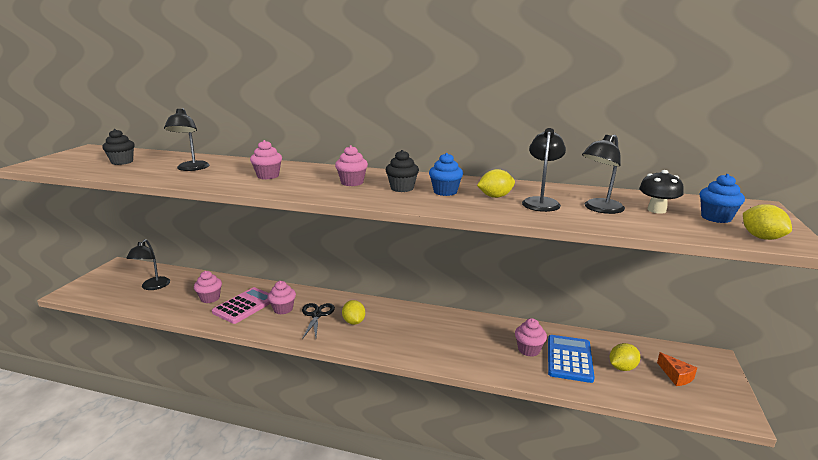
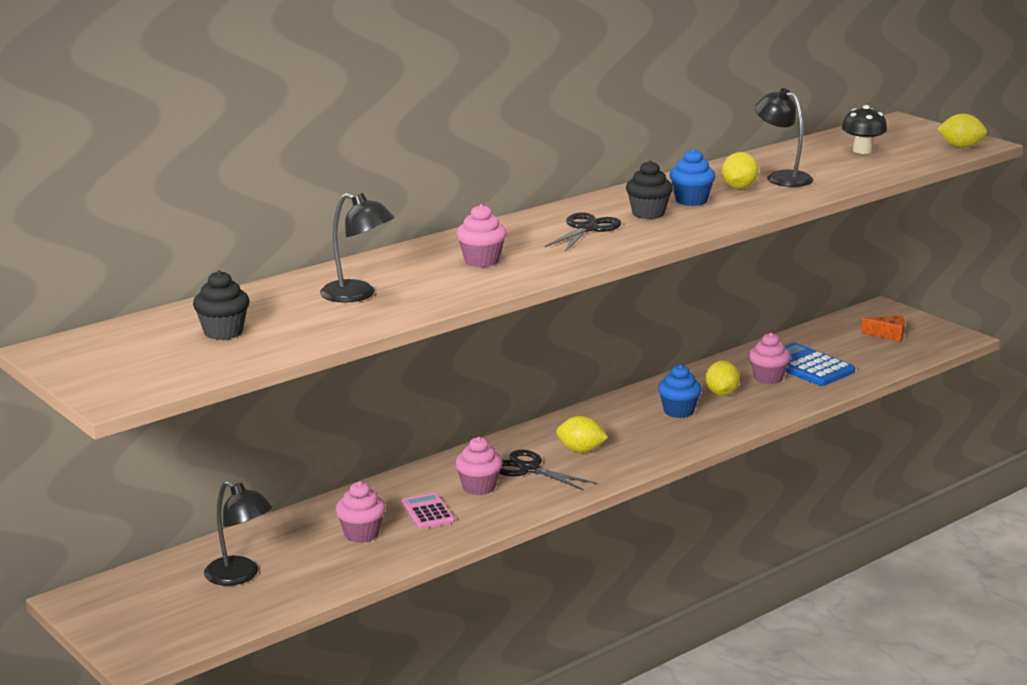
camera: 55 degrees left, 0 degrees up
pink calculator [212,287,270,324] -> pink calculator [401,493,455,529], size x0.60
pink cupcake [335,145,368,186] -> black scissors [544,212,621,252]
black lamp [582,135,625,214] -> none
yellow lemon [609,343,640,371] -> yellow lemon moved to [705,361,740,396]
blue cupcake [700,174,745,223] -> blue cupcake moved to [658,364,702,418]

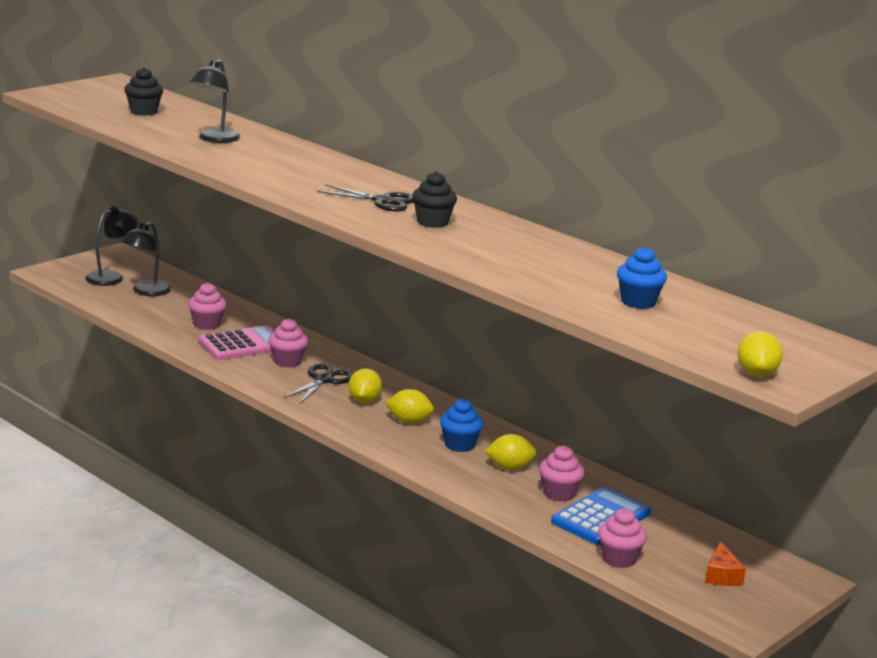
camera: 80 degrees right, 0 degrees up
pink calculator [401,493,455,529] -> pink calculator [199,325,275,360], size x1.66
pink cupcake [456,204,507,267] -> pink cupcake moved to [598,508,647,568]
blue cupcake [670,148,716,206] -> blue cupcake moved to [617,247,667,309]
yellow lemon [722,152,759,189] -> yellow lemon moved to [385,389,434,423]
black lamp [755,88,814,187] -> black lamp moved to [85,206,138,286]
black mushroom [842,105,887,154] -> none

